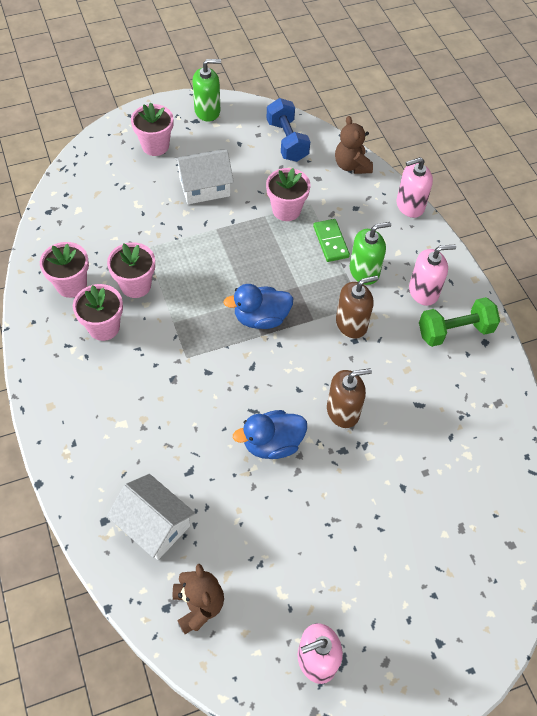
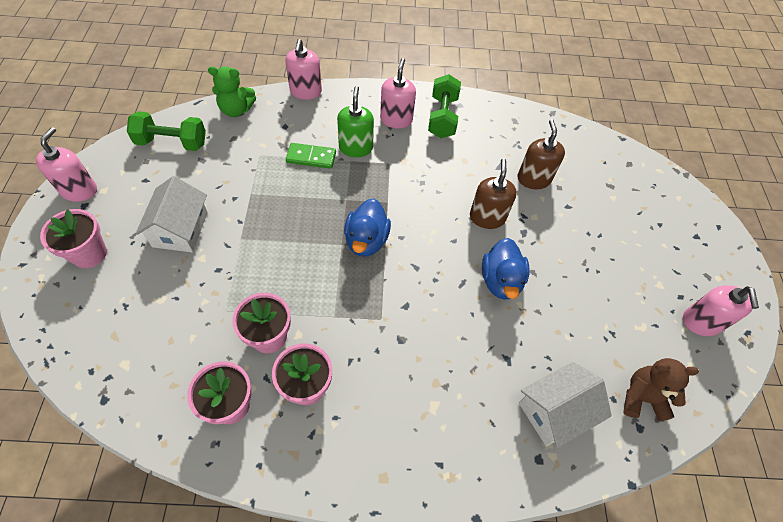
camera: 70 degrees left, 0 degrees up
green soap dispenser [193,59,221,121] -> pink soap dispenser [36,127,97,202]
pink flower pot [266,168,311,221] -> none
blue dumbbell [267,98,310,162] -> green dumbbell [127,111,206,151]
brown teddy bear [335,116,373,174] -> green teddy bear [208,66,256,117]
brown soap dispenser [336,275,378,338] -> brown soap dispenser moved to [518,119,565,189]

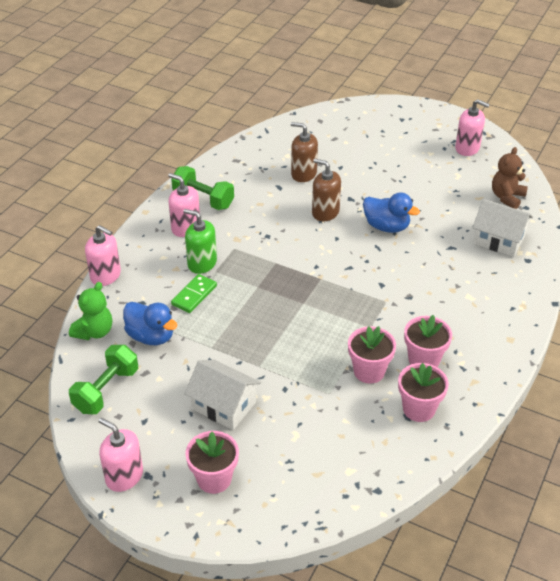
camera: 60 degrees left, 15 degrees down
blue duck [344,198,391,256] -> blue duck moved to [123,302,177,345]
white house [519,362,612,448] -> white house turned 60 degrees counterclockwise [472,199,533,257]

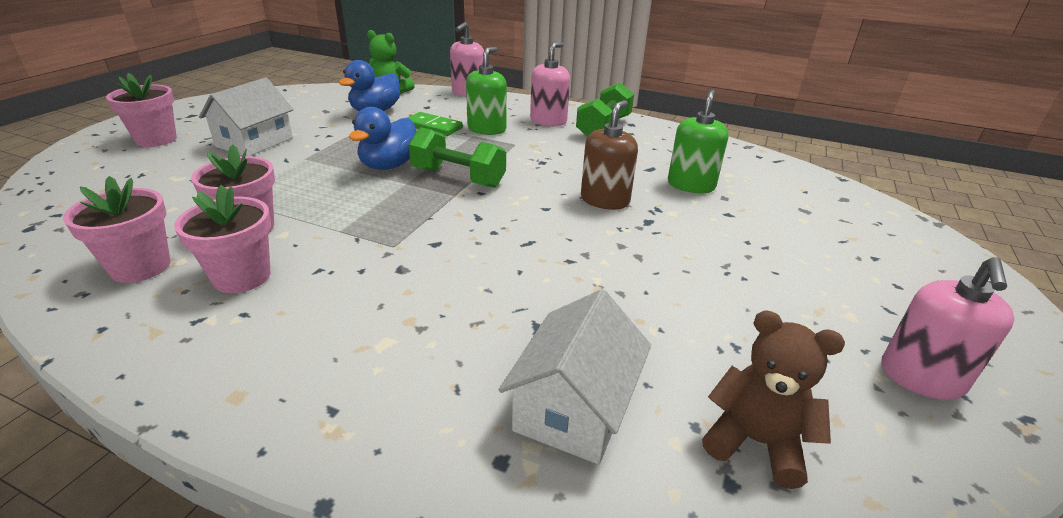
camera: 85 degrees right, 10 degrees down
green dumbbell [69,345,138,414] -> green dumbbell moved to [408,127,506,188]
pink soap dispenser [98,418,143,492] -> none
brown soap dispenser [291,122,318,182] -> green soap dispenser [668,90,729,193]
blue duck [363,192,420,233] -> blue duck moved to [349,107,417,170]

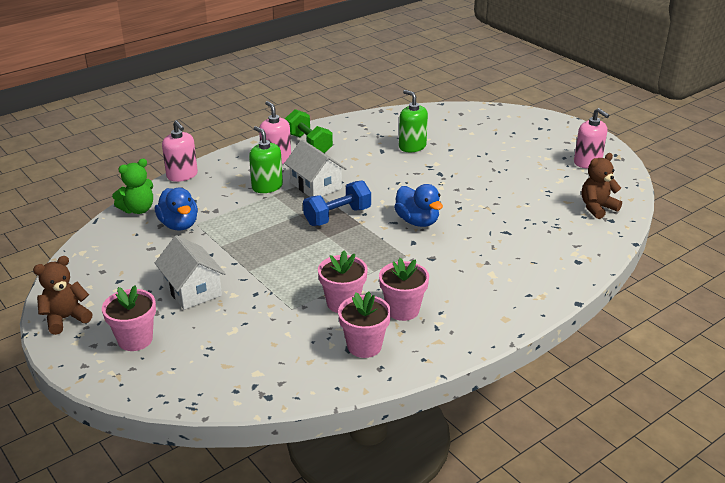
camera: 60 degrees left, 0 degrees up
blue duck [349,107,417,170] -> blue duck moved to [394,184,443,227]
green domino [407,112,463,136] -> none
green dumbbell [408,127,506,188] -> blue dumbbell [303,181,371,226]
white house [499,289,651,464] -> white house moved to [284,139,347,197]
brown soap dispenser [581,100,638,210] -> none
none -> brown teddy bear [33,256,93,335]

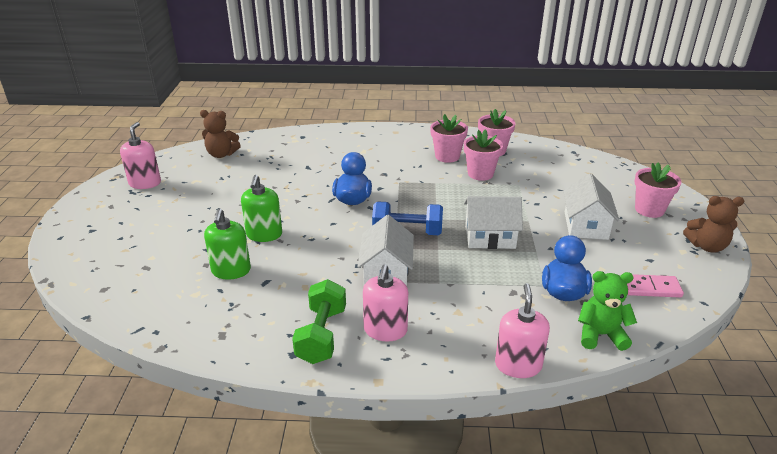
camera: 140 degrees left, 0 degrees up
green soap dispenser [249,126,283,193] -> green soap dispenser moved to [241,175,282,242]
none -> white house [464,196,523,249]
none -> pink domino [627,274,684,298]

